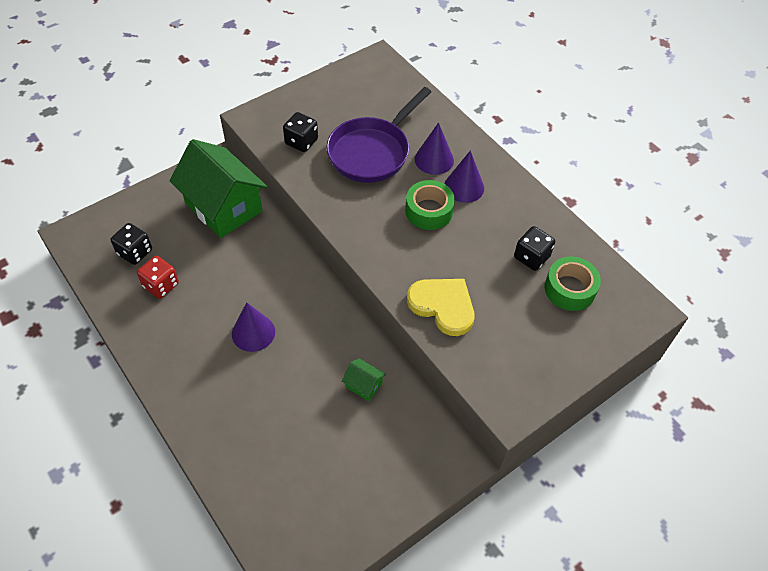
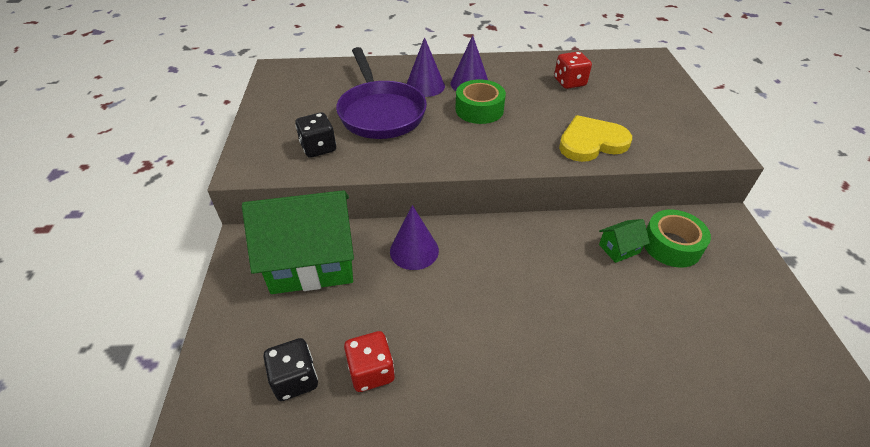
camera: 55 degrees left, 10 degrees down
purple cone [232,302,275,352] -> purple cone moved to [390,205,439,270]
black dice [514,226,555,271] -> red dice [554,51,592,89]
green tape [544,256,601,311] -> green tape moved to [644,209,711,268]

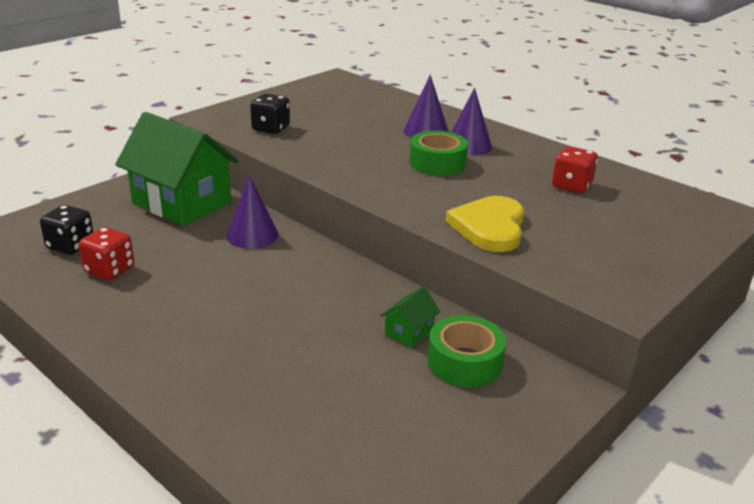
camera: 45 degrees right, 15 degrees down
purple pan [336,47,427,139] -> none
yellow heart [559,115,632,162] -> yellow heart turned 105 degrees counterclockwise [446,196,524,252]
green house [599,219,650,263] -> green house turned 75 degrees counterclockwise [380,286,441,348]

